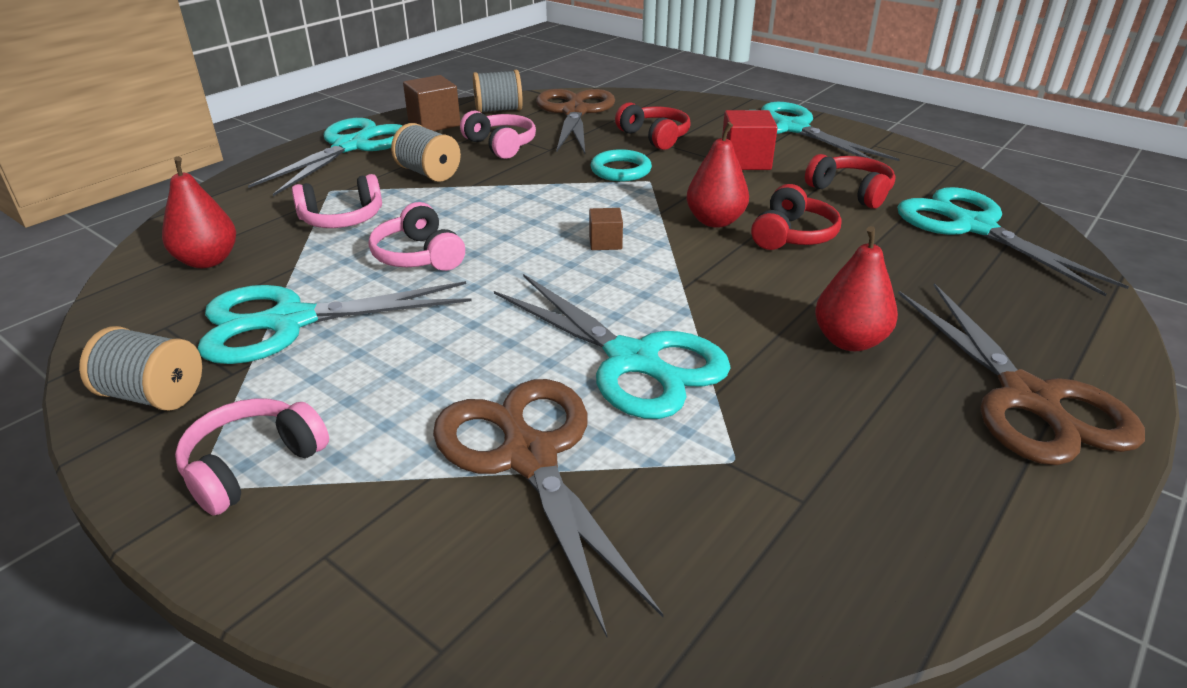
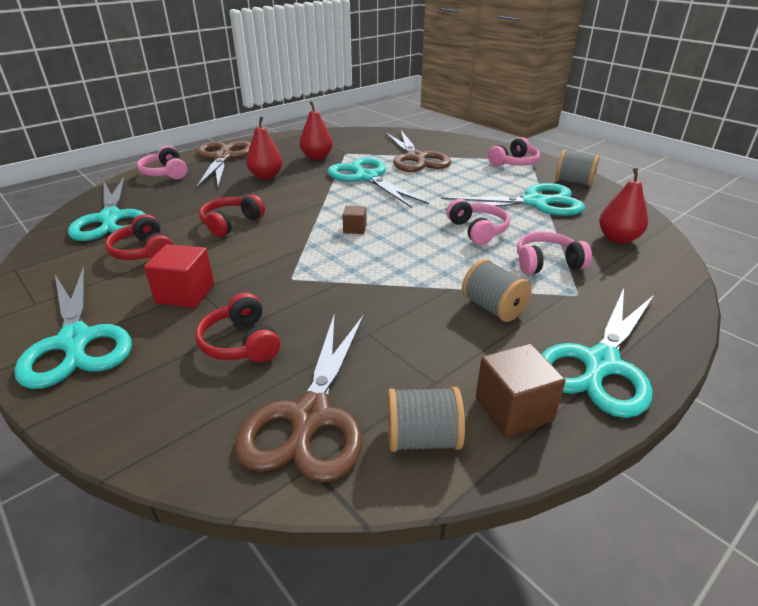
camera: 170 degrees left, 0 degrees up
pink headphones [460,111,536,159] -> pink headphones moved to [137,146,187,179]
turquoise ring [591,149,652,181] -> none
red pear [687,122,749,228] -> red pear moved to [300,101,333,160]

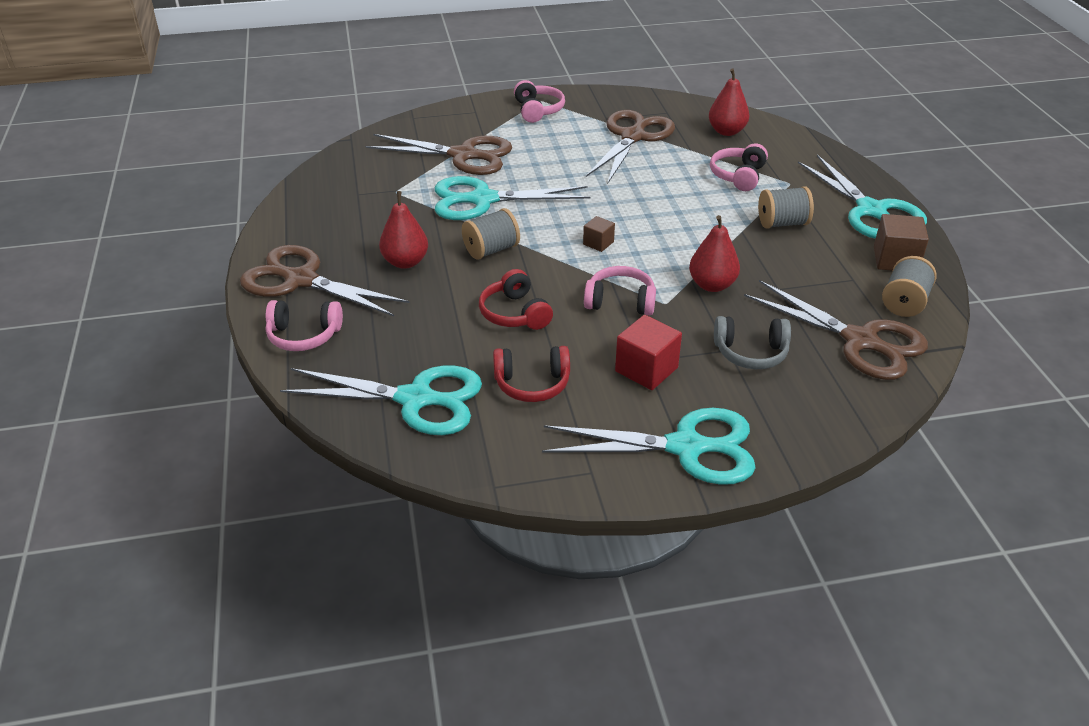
camera: 60 degrees left, 5 degrees up
red headphones [195,293,280,362] -> grey headphones [714,316,791,369]
red pear [300,101,333,160] -> red pear moved to [689,215,740,292]
turquoise scissors [441,183,585,216] -> brown scissors [586,110,675,183]
pink headphones [447,199,510,245] -> pink headphones moved to [584,266,656,315]
grey spool [555,150,600,186] -> grey spool moved to [462,208,520,260]

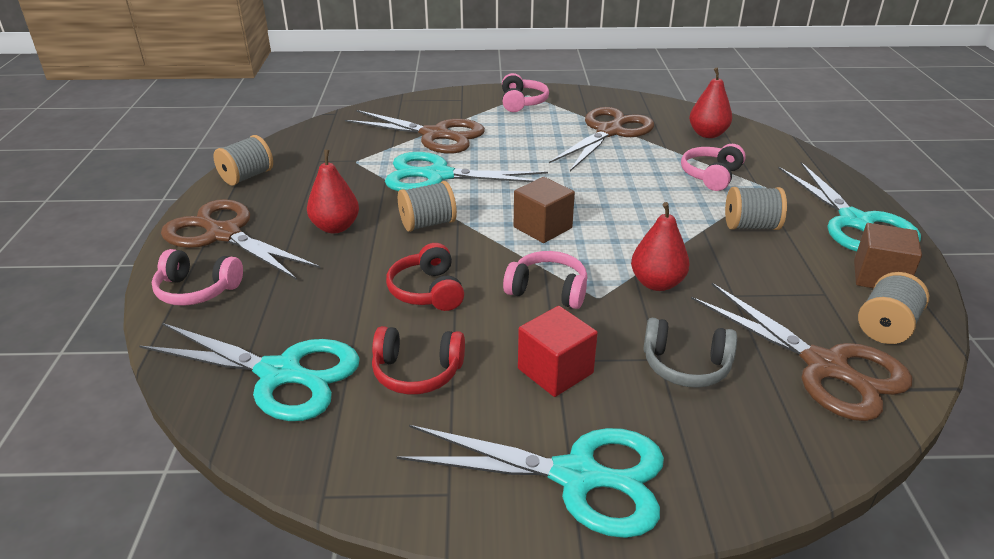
camera: 10 degrees right, 5 degrees down
brown cube [583,216,615,252] -> brown cube [514,177,575,243], size x1.74
none -> grey spool [213,135,273,186]

